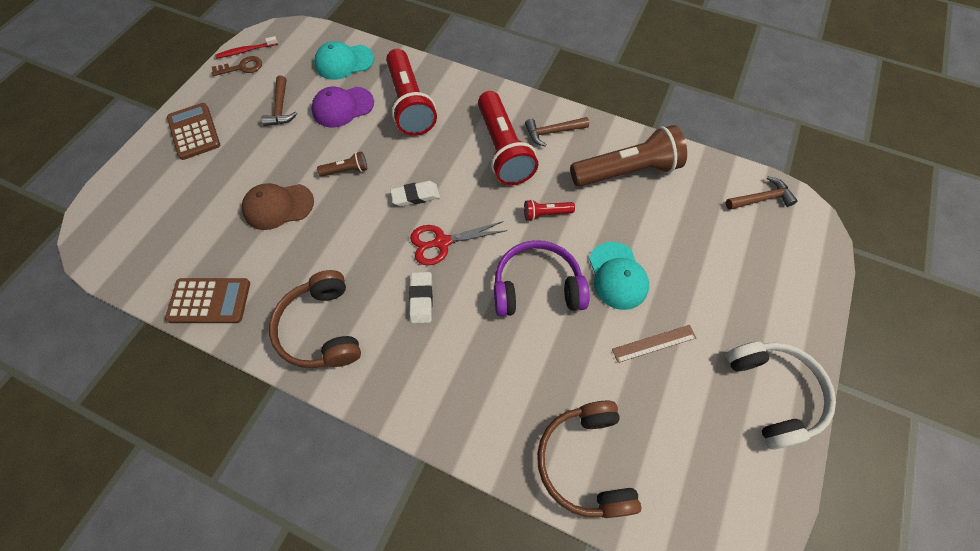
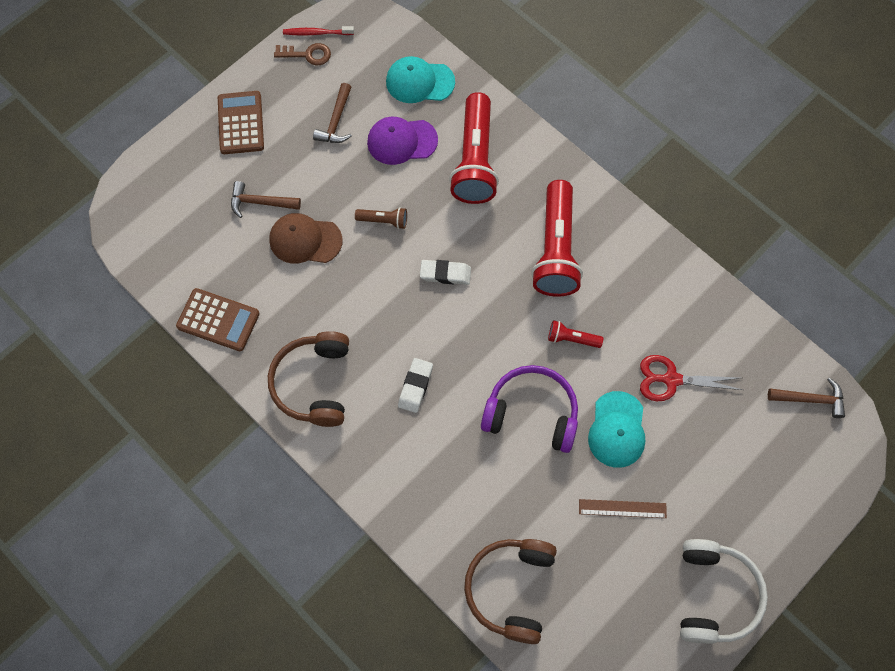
camera: 20 degrees right, 5 degrees up
red scissors [410,221,507,265] -> red scissors moved to [640,355,743,401]
brown hammer [525,117,589,147] -> brown hammer moved to [231,181,301,218]
brown flashlight [570,125,687,187] -> none

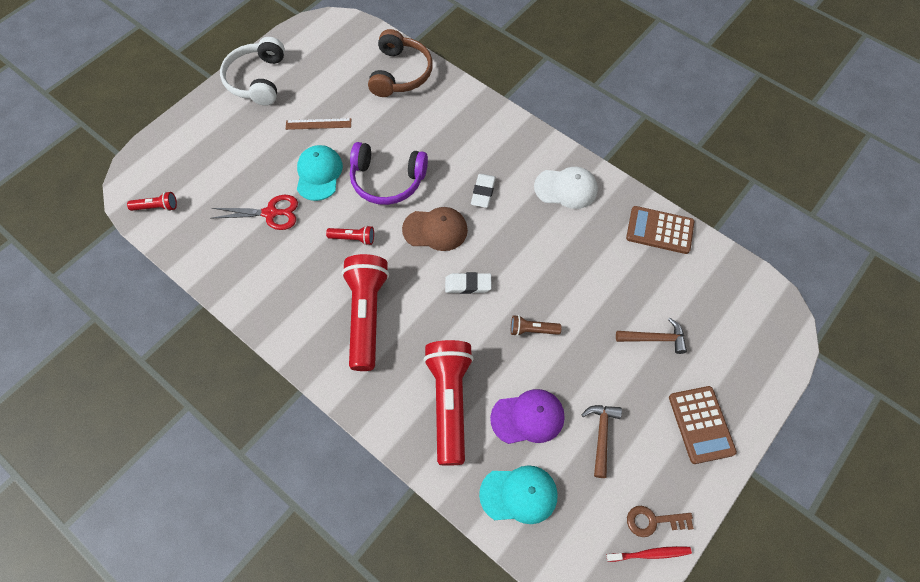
camera: 175 degrees right, 5 degrees down
brown headphones [268,331,349,427] -> white cap [534,167,598,209]
brown cap [269,213,343,264] -> brown cap moved to [402,207,468,251]
brown hammer [768,377,845,418] -> red flashlight [127,192,177,211]

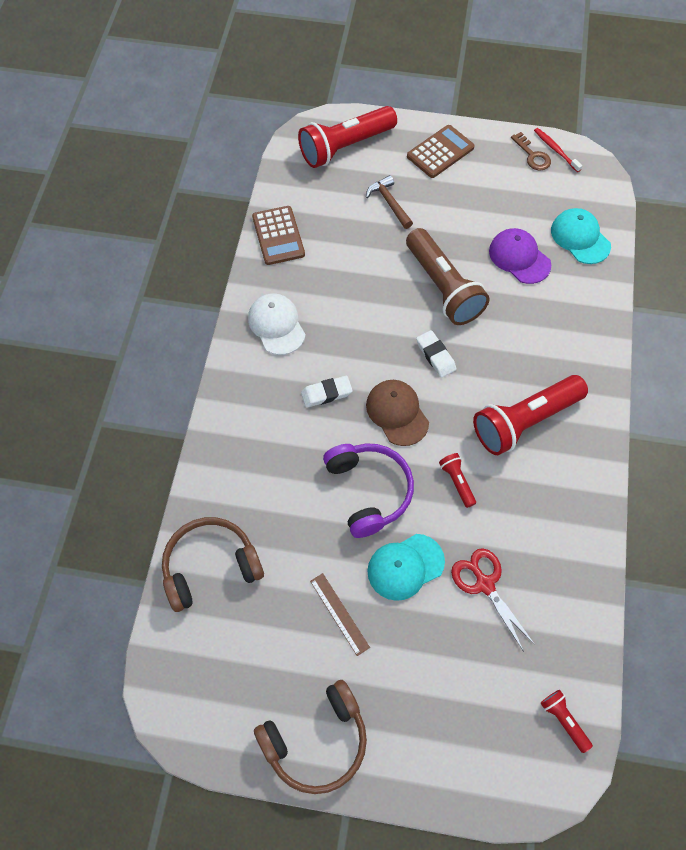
camera: 120 degrees left, 0 degrees up
white headphones [220,37,285,106] -> brown headphones [254,680,367,794]
red flashlight [423,340,474,466] -> red flashlight moved to [298,106,397,168]
brown flashlight [511,315,562,336] -> brown flashlight [406,228,489,325], size x2.26
brown hammer [581,405,622,478] -> none

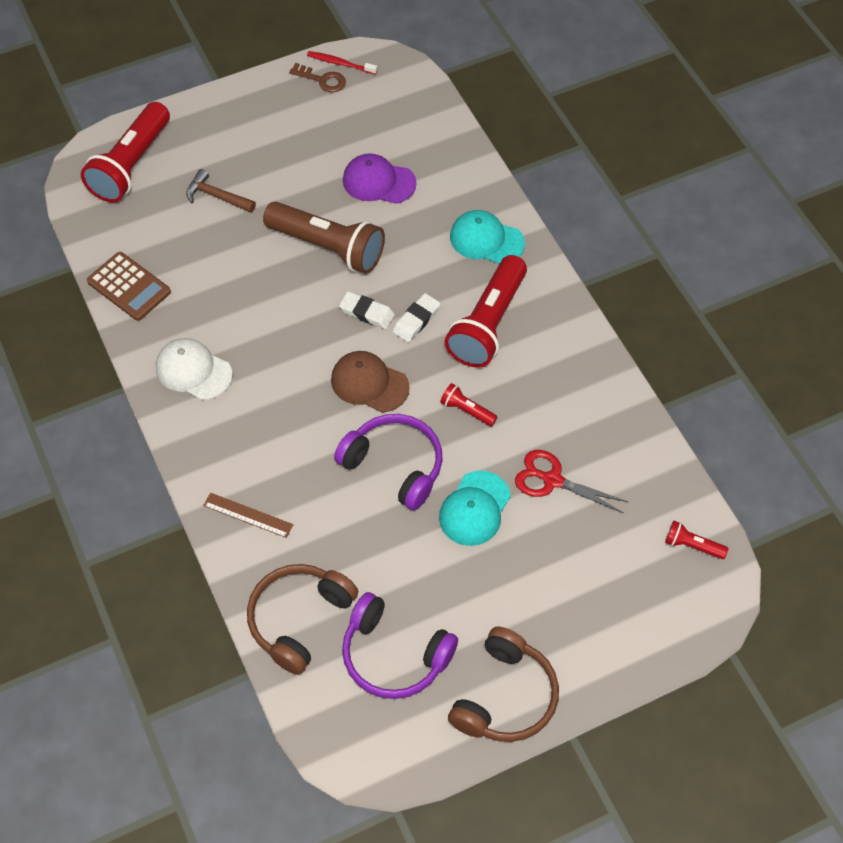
camera: 35 degrees left, 5 degrees down
white eraser [301,376,353,408] -> white eraser moved to [393,293,441,342]
brown ruler [310,573,370,656] -> brown ruler moved to [203,493,293,538]
brown calculator [407,125,475,178] -> none
turquoise cap [551,208,611,264] -> turquoise cap moved to [450,210,525,264]
none -> purple headphones [342,592,458,699]

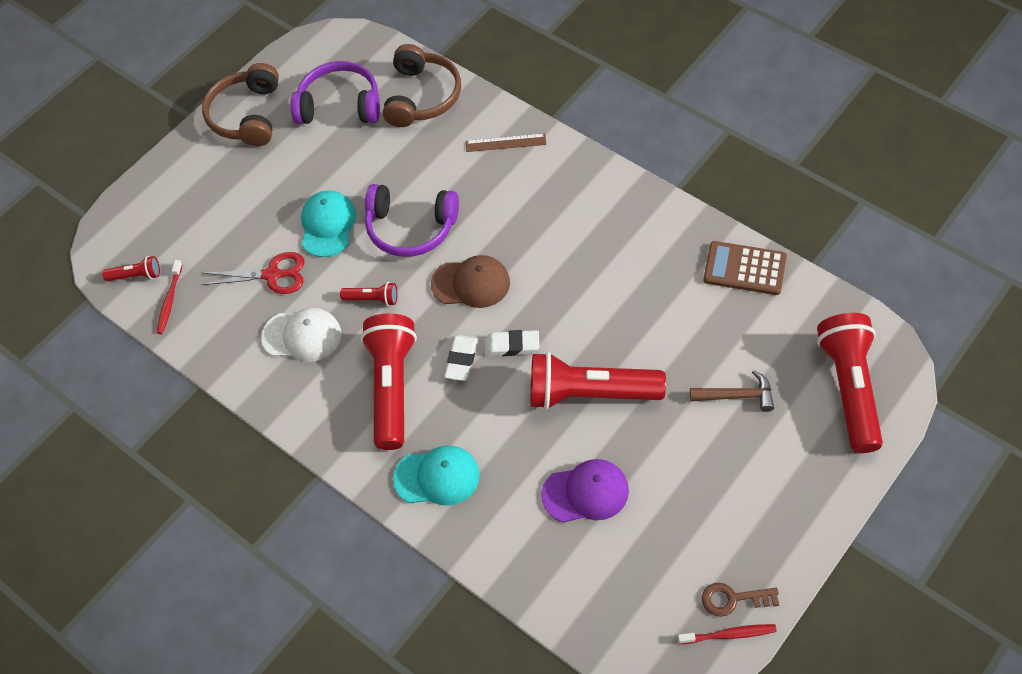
camera: 160 degrees right, 0 degrees up
white cap [156,338,233,400] -> white cap moved to [261,308,341,362]
brown flashlight [263,202,385,274] -> red flashlight [531,352,666,410]
none -> red toothbrush [156,260,182,334]

